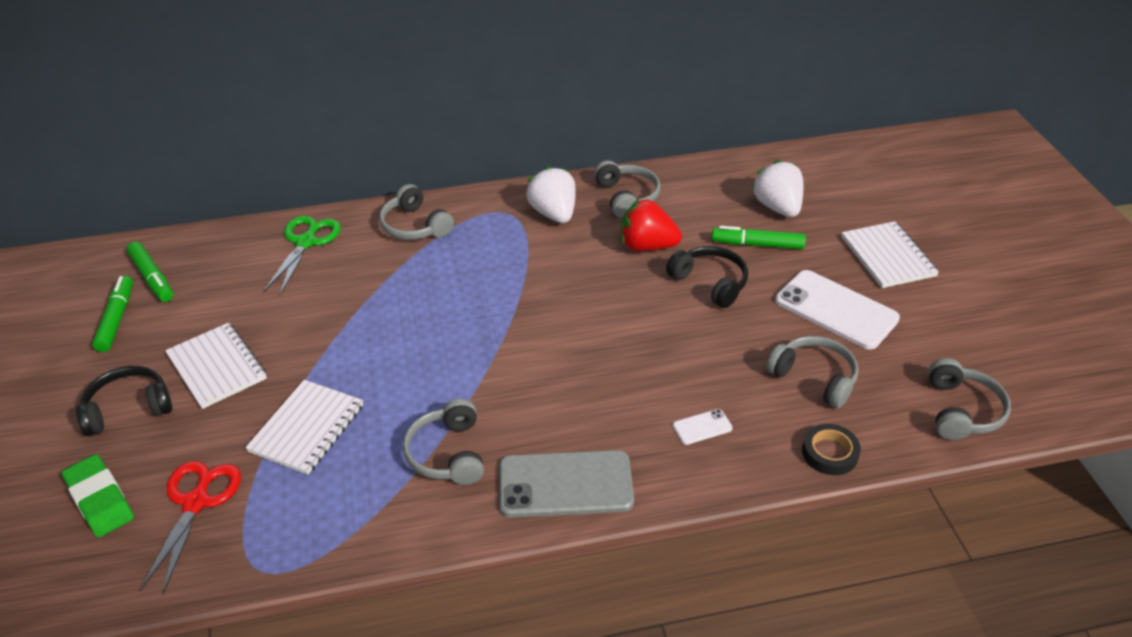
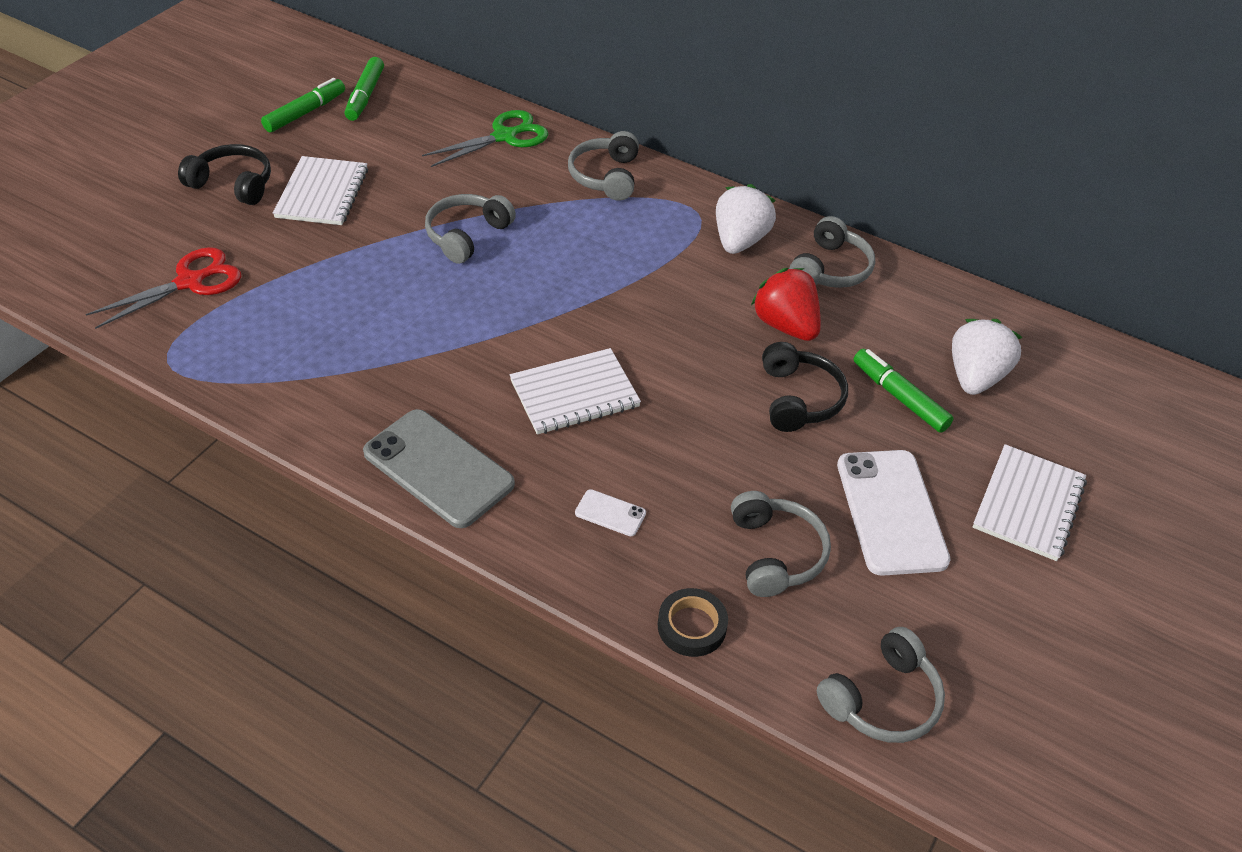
camera: 40 degrees right, 5 degrees up
green eraser [62,454,134,538] -> none
white notebook [245,380,363,475] -> white notebook moved to [510,348,641,435]
grey headphones [403,399,484,485] -> grey headphones moved to [425,194,516,264]

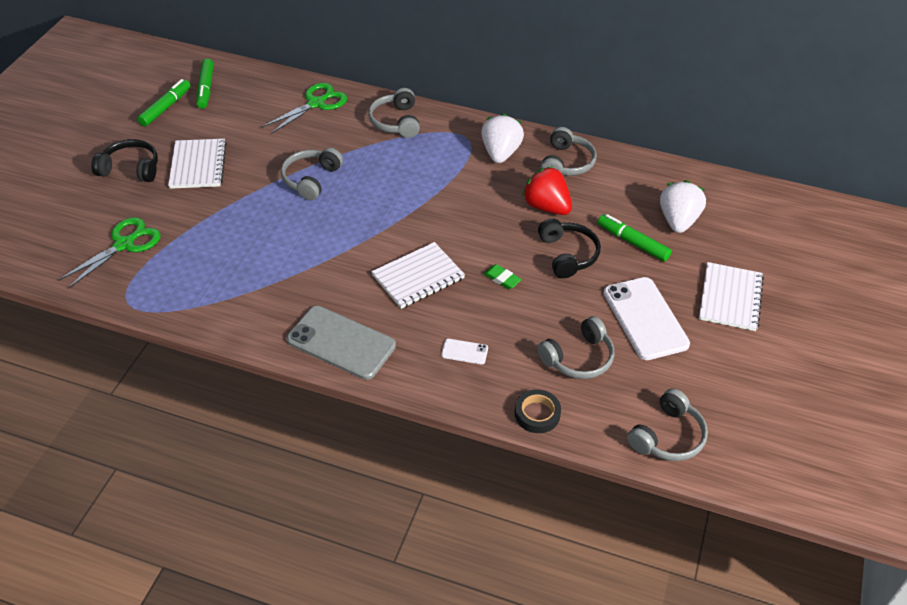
camera: 10 degrees left, 0 degrees up
red scissors [86,247,241,329] -> green scissors [58,217,161,289]
grey headphones [731,491,831,597] -> grey headphones turned 75 degrees clockwise [537,316,614,379]
none -> green eraser [484,264,522,289]

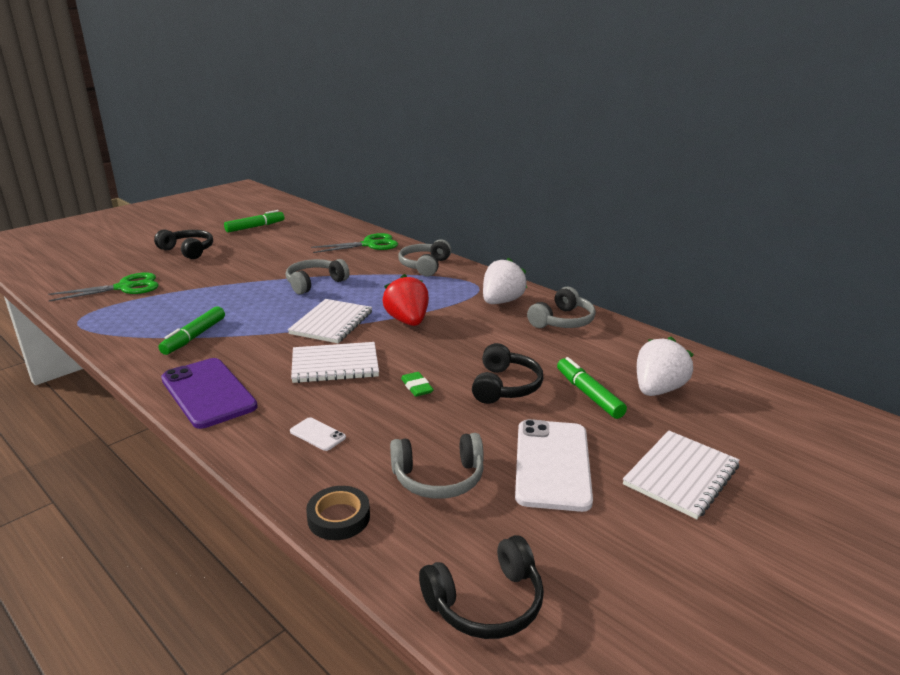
camera: 25 degrees right, 20 degrees down
white notebook [168,139,227,189] -> white notebook moved to [288,299,372,343]
green marker [196,59,214,109] -> green marker moved to [158,306,225,355]
grey phone [287,306,396,380] -> purple phone [161,358,258,429]
red strawberry [522,166,572,215] -> red strawberry moved to [383,274,429,326]
grey headphones [627,388,708,461] -> black headphones [419,535,544,639]

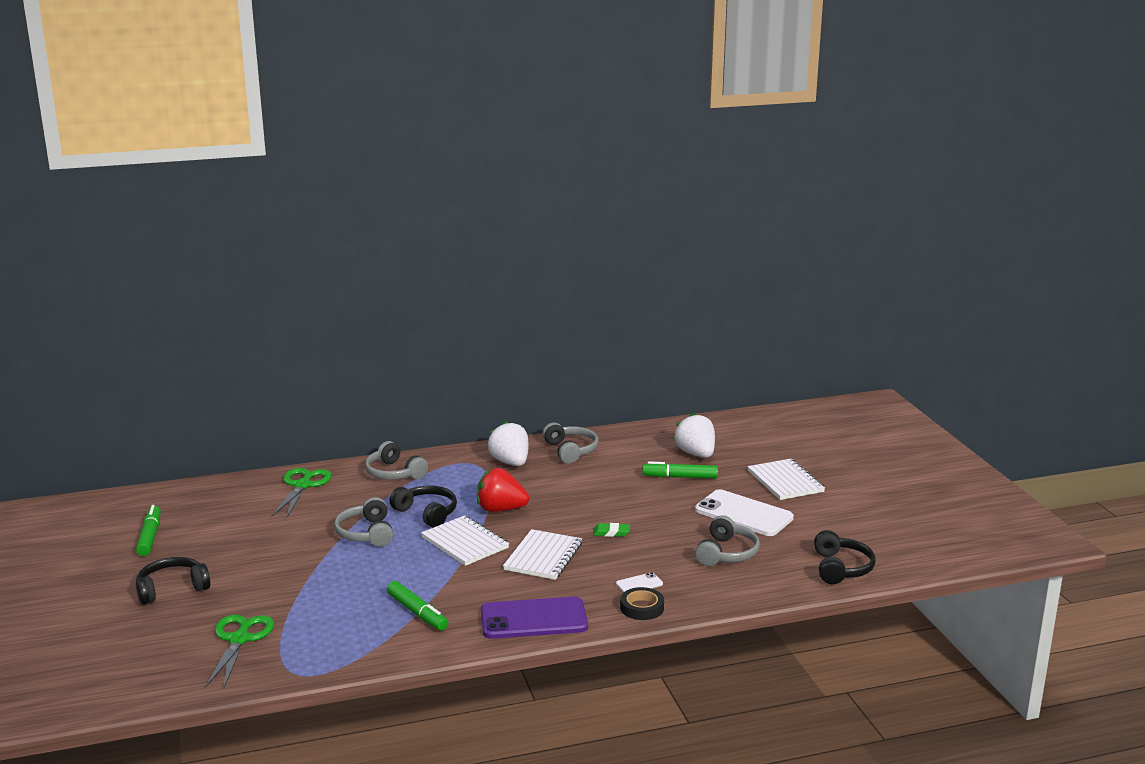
camera: 60 degrees left, 5 degrees down
black tape [306,486,370,540] -> black tape moved to [620,587,664,620]
black headphones [472,343,543,404] -> black headphones moved to [390,485,457,528]

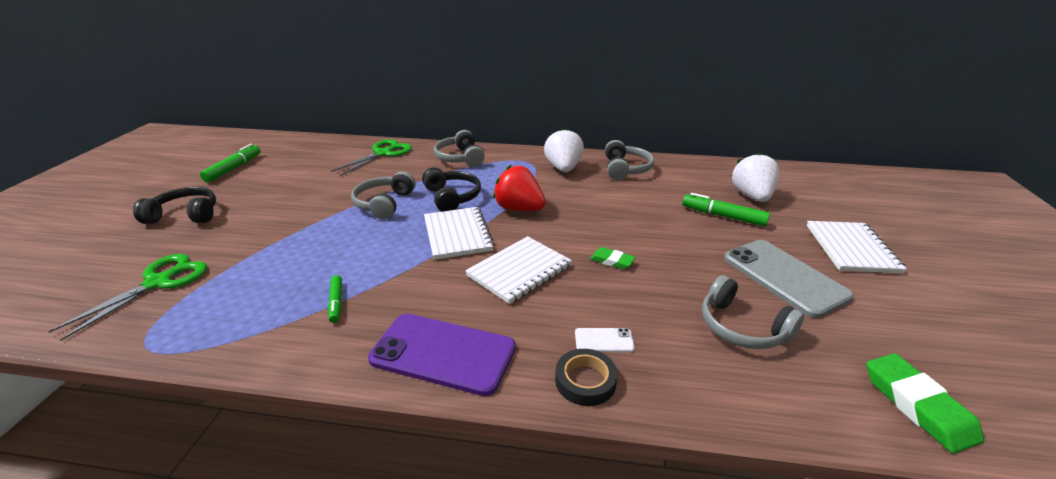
camera: 25 degrees right, 10 degrees up
green marker [387,581,449,631] -> green marker [328,275,342,323], size x0.62
white phone [695,489,794,536] -> grey phone [724,240,854,318]
grey headphones [695,515,760,566] -> grey headphones turned 90 degrees clockwise [702,275,804,349]
black headphones [814,530,875,584] -> green eraser [867,353,984,454]

